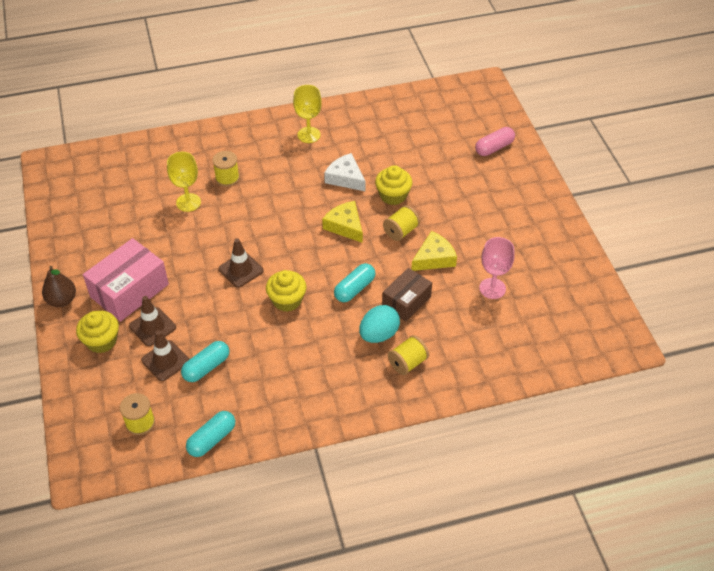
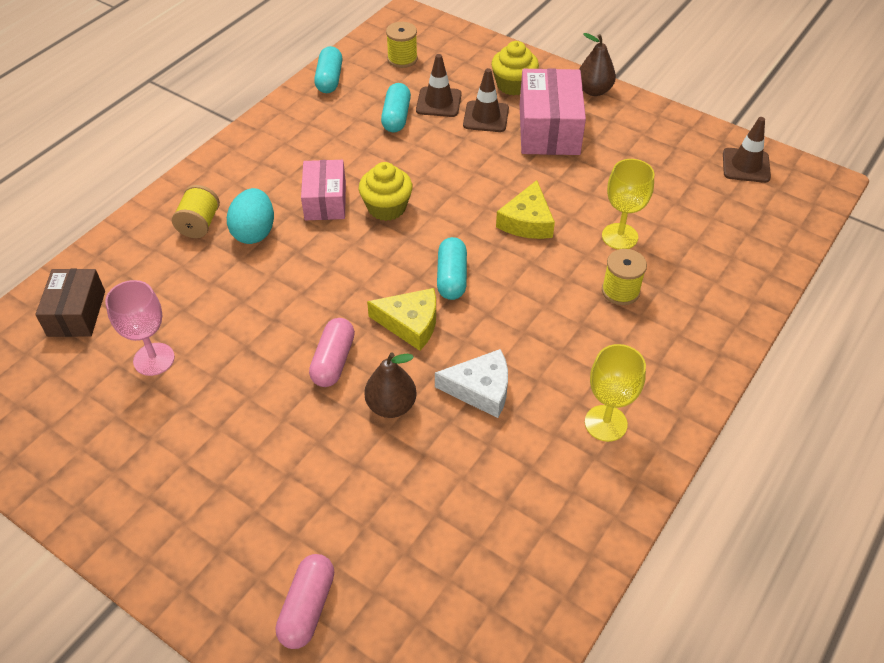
camera: 140 degrees right, 0 degrees up
brown traffic cone [219,238,263,288] -> brown traffic cone moved to [723,117,771,183]
turquoise capsule [334,263,375,302] -> turquoise capsule moved to [437,237,467,300]
yellow cupcake [375,165,413,205] -> brown pear [364,353,417,418]
brown box [382,268,432,322] -> brown box moved to [35,269,105,337]
yellow spool [383,205,420,241] -> pink capsule [309,318,355,387]
yellow cheese [411,231,457,271] -> yellow cheese moved to [496,180,555,239]
none -> pink box [301,160,346,220]

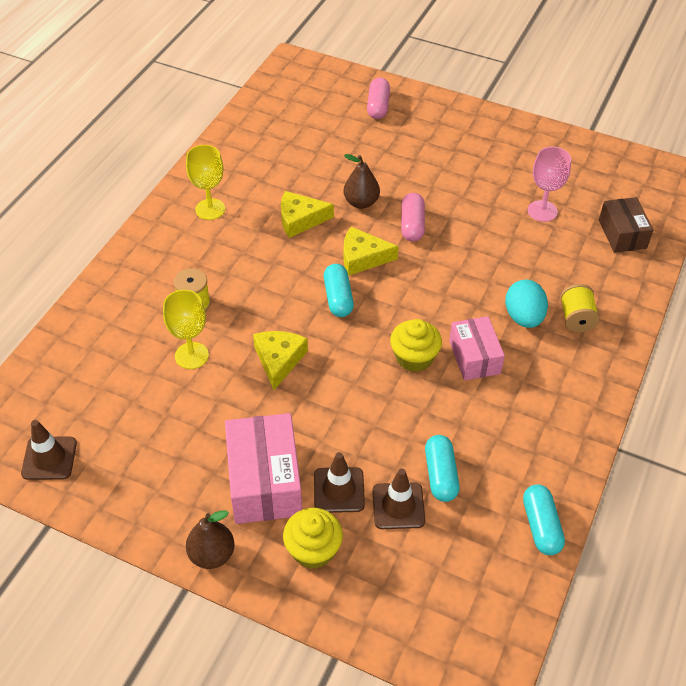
camera: 170 degrees right, 0 degrees up
yellow spool [386,22,418,68] -> none
white cheese [435,349,508,418] -> yellow cheese [281,191,334,238]

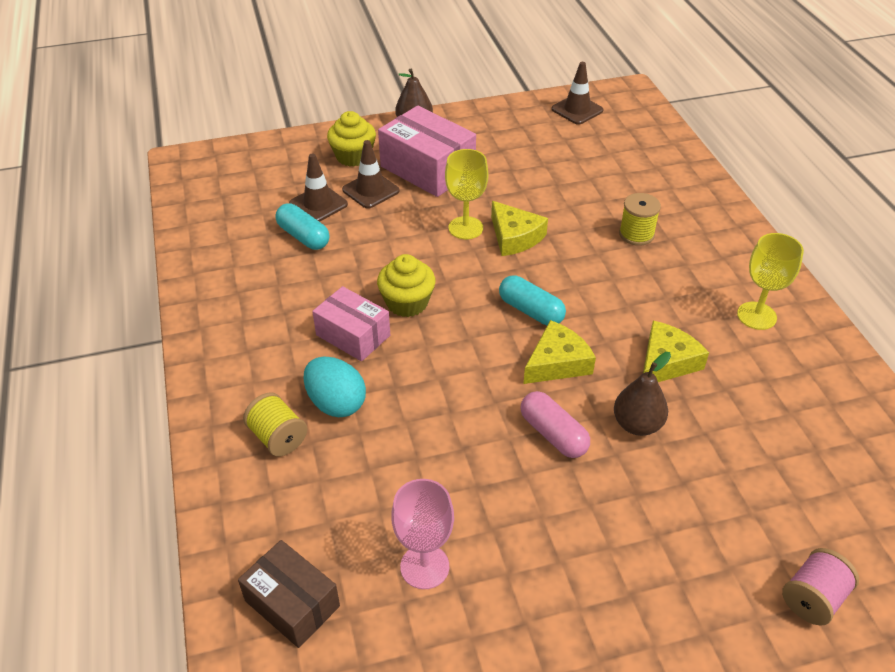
camera: 140 degrees right, 5 degrees down
yellow goblet [163,290,209,369] -> yellow goblet moved to [445,149,488,239]
pink capsule [367,77,390,119] -> pink spool [782,548,859,626]
turquoise capsule [523,484,565,555] -> none

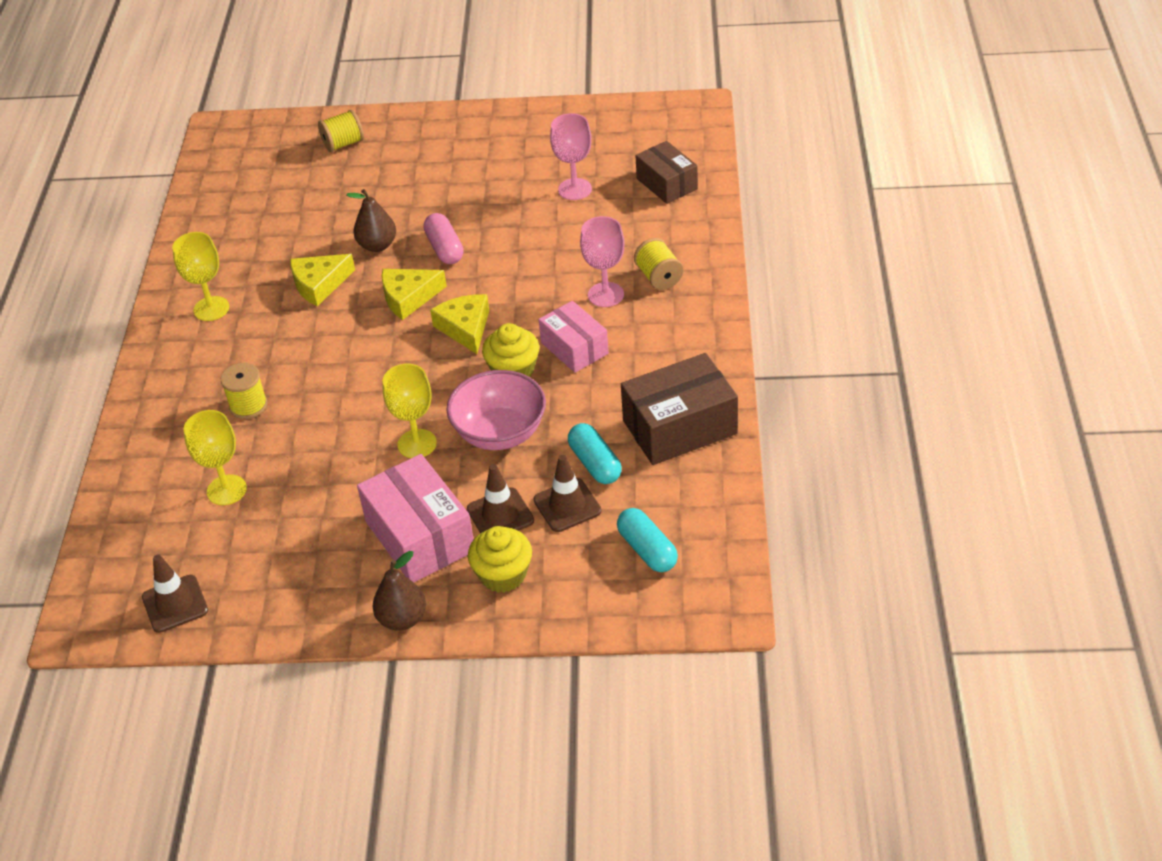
camera: 160 degrees left, 0 degrees up
turquoise egg [304,357,366,417] -> pink goblet [580,216,625,307]
yellow cheese [491,201,548,256] -> yellow cheese moved to [430,294,489,354]
turquoise capsule [499,275,566,325] -> turquoise capsule moved to [617,508,678,572]
pink spool [782,548,859,626] -> yellow spool [318,110,364,152]
none -> yellow goblet [184,410,247,505]
none -> pink bowl [446,370,546,450]
none -> brown box [621,353,738,465]

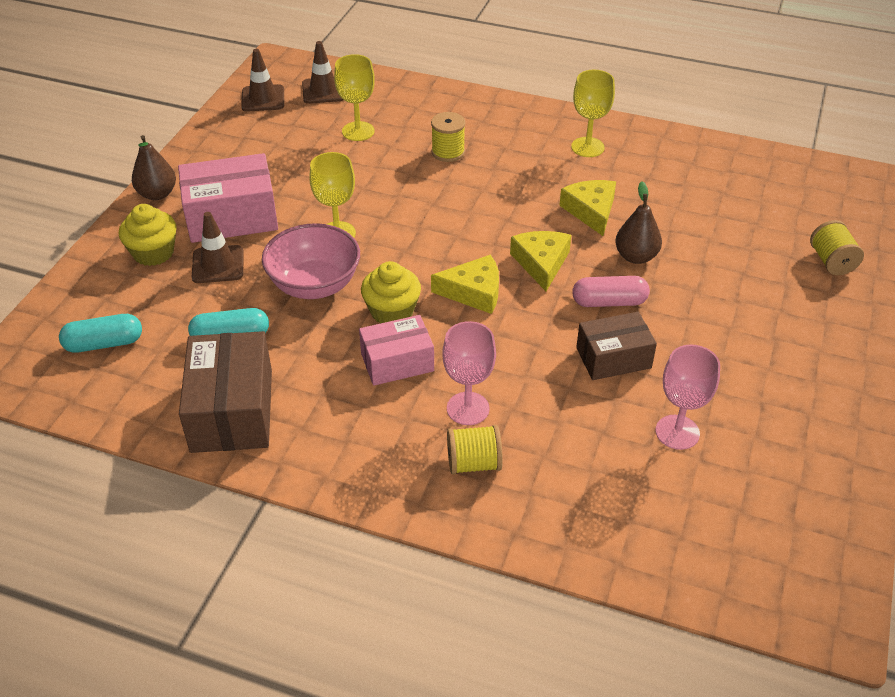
camera: 105 degrees right, 0 degrees up
brown traffic cone [534,455,602,532] -> brown traffic cone moved to [302,41,343,104]
brown box [636,141,698,204] -> brown box moved to [576,312,657,380]

